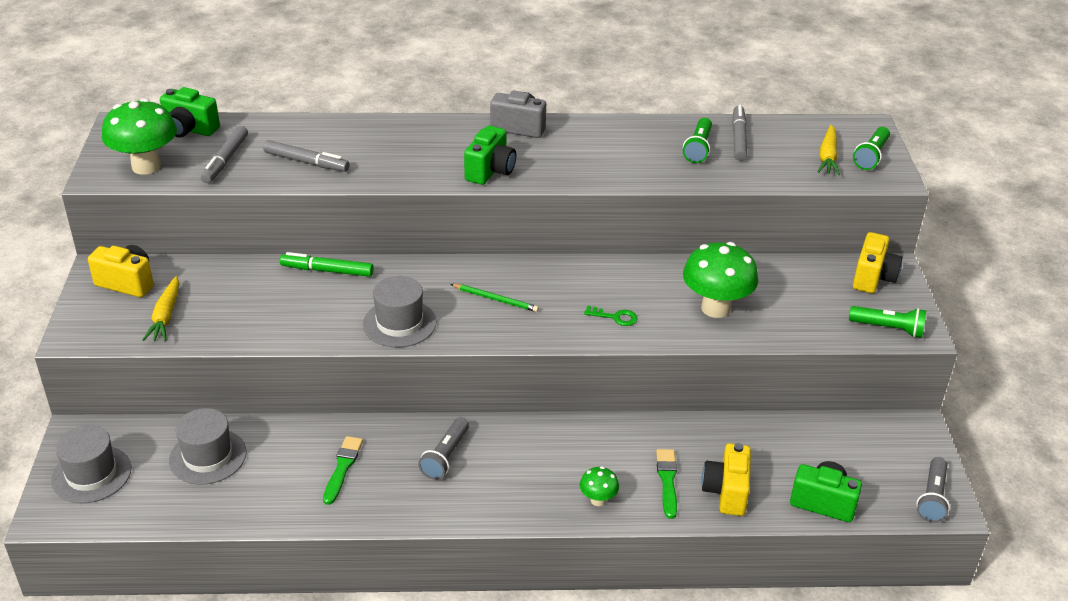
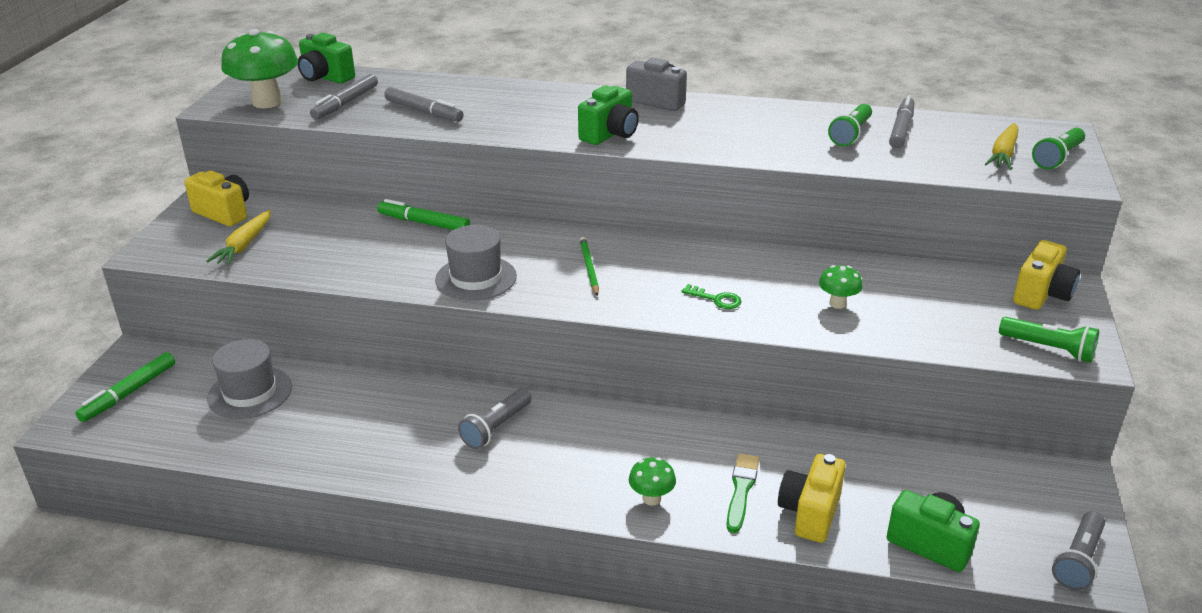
camera: 15 degrees right, 5 degrees down
grey hat [51,425,131,503] -> green marker [75,352,175,422]
green brush [323,436,363,505] -> none
green pencil [451,284,539,312] -> green pencil turned 135 degrees counterclockwise [580,237,599,296]
green mushroom [683,242,759,318] -> green mushroom [819,265,863,309], size x0.49

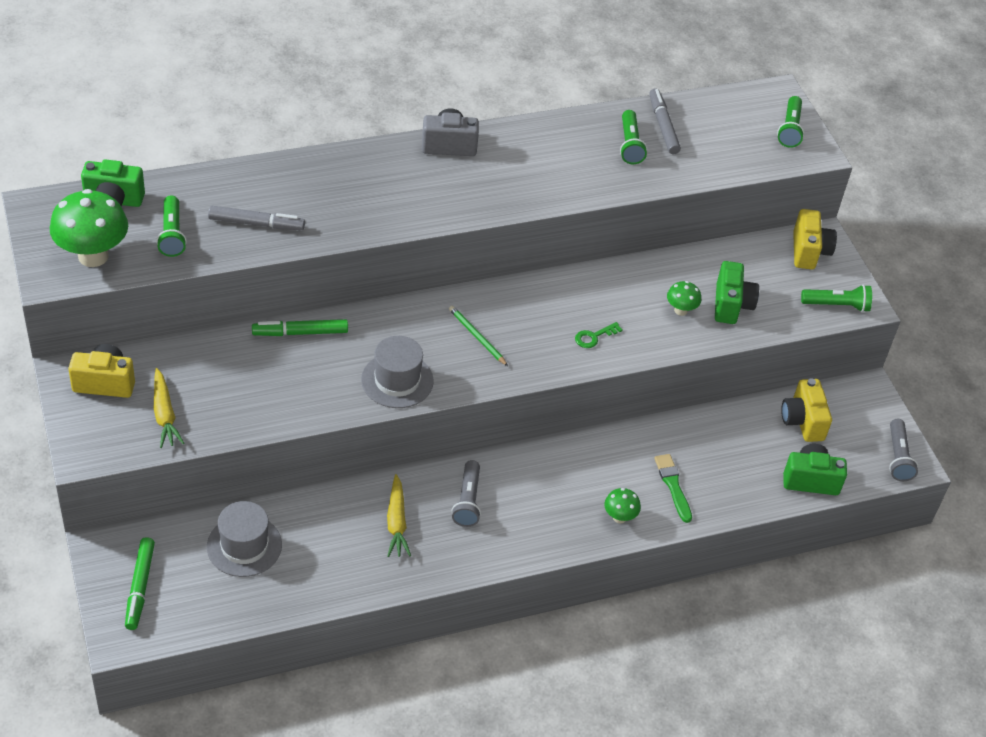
camera: 35 degrees left, 15 degrees up
grey marker [310,74,378,119] -> green flashlight [156,195,187,257]
green camera [578,85,639,145] -> green camera moved to [715,261,759,324]
green key [681,284,742,309] -> green key turned 150 degrees clockwise [575,322,623,348]
yellow camera [778,454,846,543] -> yellow camera moved to [781,378,832,442]
yellow carrot [985,123,1018,170] -> yellow carrot moved to [387,474,411,557]

